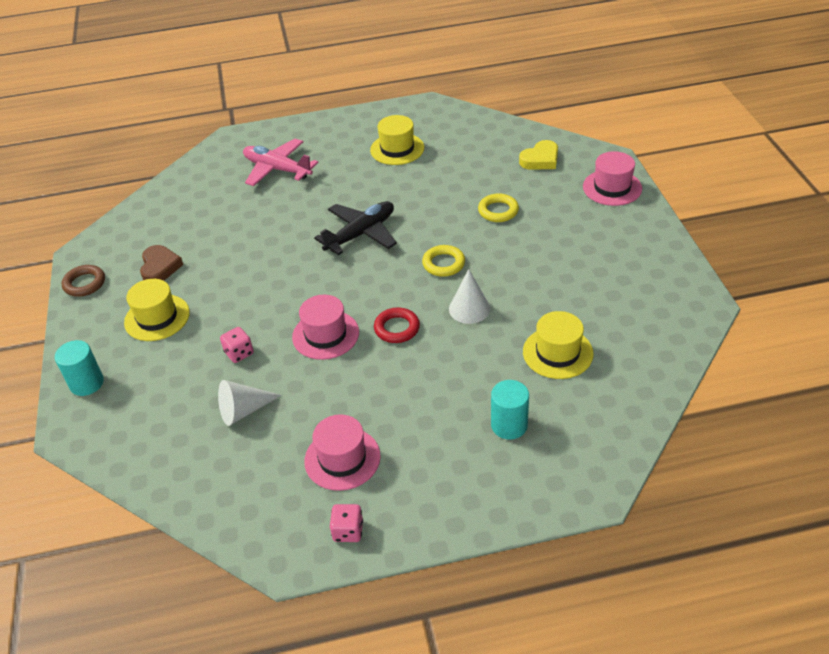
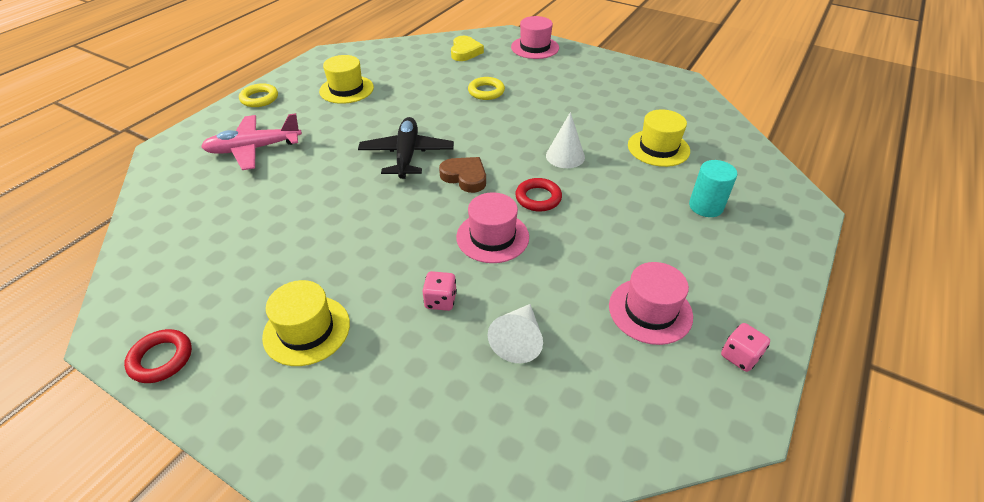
camera: 50 degrees left, 0 degrees up
turquoise cylinder [55,340,104,396] -> none
brown ring [62,265,105,297] -> red ring [124,329,192,383]
brown heart [140,245,183,281] -> brown heart moved to [439,157,486,193]
yellow ring [422,245,465,277] -> yellow ring moved to [239,83,278,107]

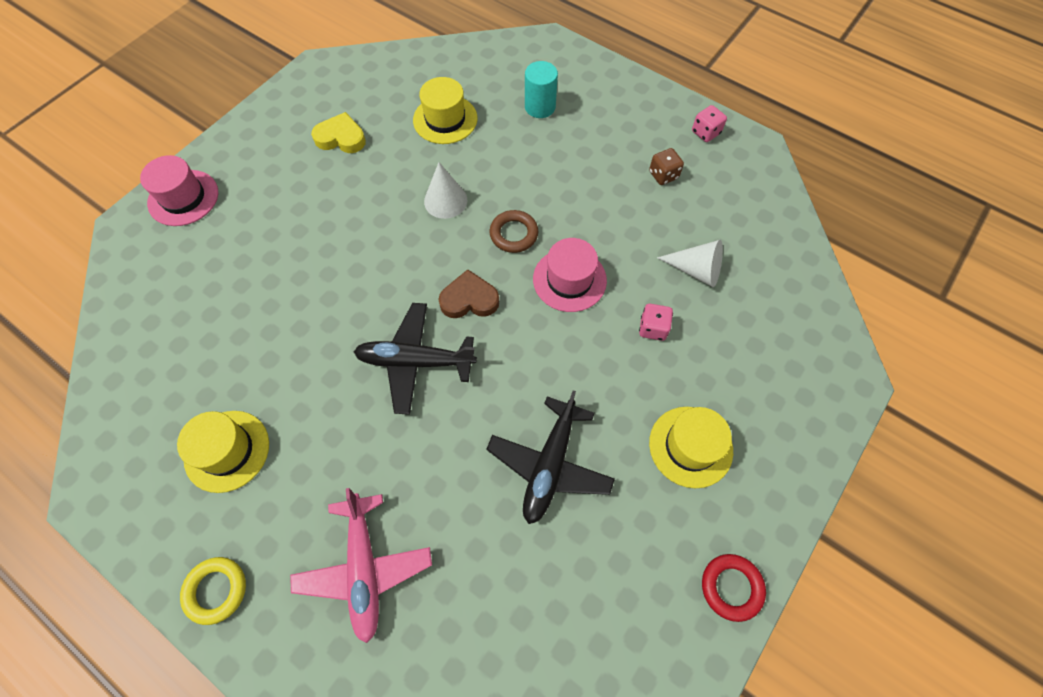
camera: 85 degrees left, 20 degrees up
brown heart [439,157,486,193] -> brown heart turned 45 degrees clockwise [438,269,499,318]
yellow heart [451,36,484,61] -> yellow heart moved to [311,112,366,153]
yellow ring [468,77,505,100] -> none
red ring [515,178,562,212] -> brown ring [490,210,538,253]
pink hat [609,262,693,345] -> brown dice [649,148,684,185]
none -> black plane [486,390,615,524]

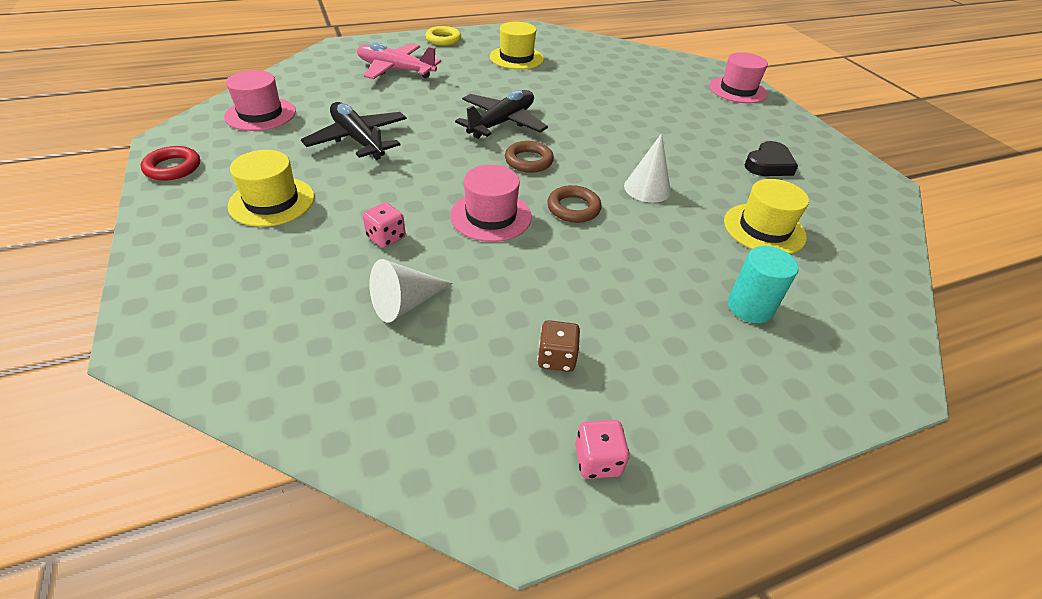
camera: 120 degrees right, 20 degrees down
yellow heart [311,112,366,153] -> black heart [745,141,798,176]
brown heart [438,269,499,318] -> brown ring [505,141,554,173]
none -> pink hat [224,70,296,131]

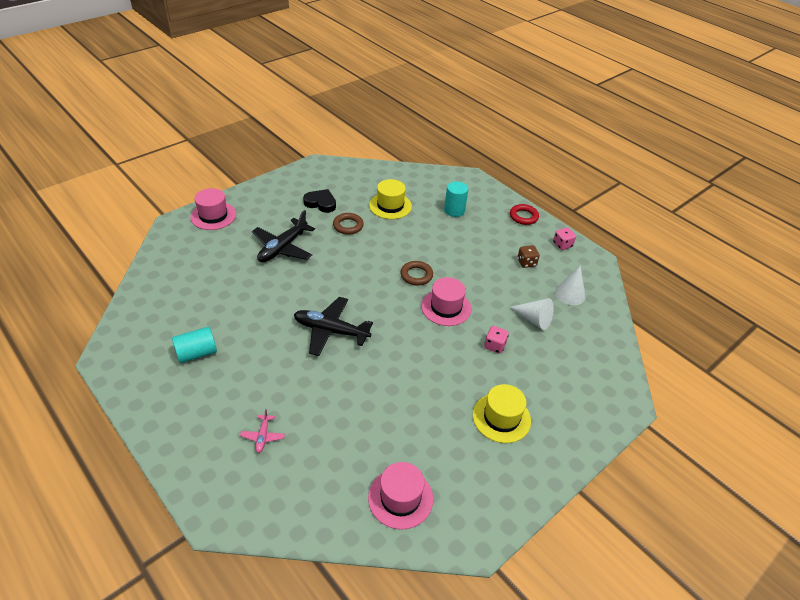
camera: 110 degrees left, 0 degrees up
red ring [141,146,200,181] -> red ring moved to [510,204,539,225]
black plane [301,102,407,160] -> black plane moved to [252,210,315,262]
pink plane [357,43,441,79] -> pink plane [240,409,285,453], size x0.47
yellow ring [425,26,461,46] -> none
yellow hat [490,22,544,70] -> turquoise cylinder [172,327,217,363]
brown ring [505,141,554,173] -> brown ring moved to [333,213,364,235]
white cone [624,133,671,203] -> white cone moved to [555,266,586,305]

